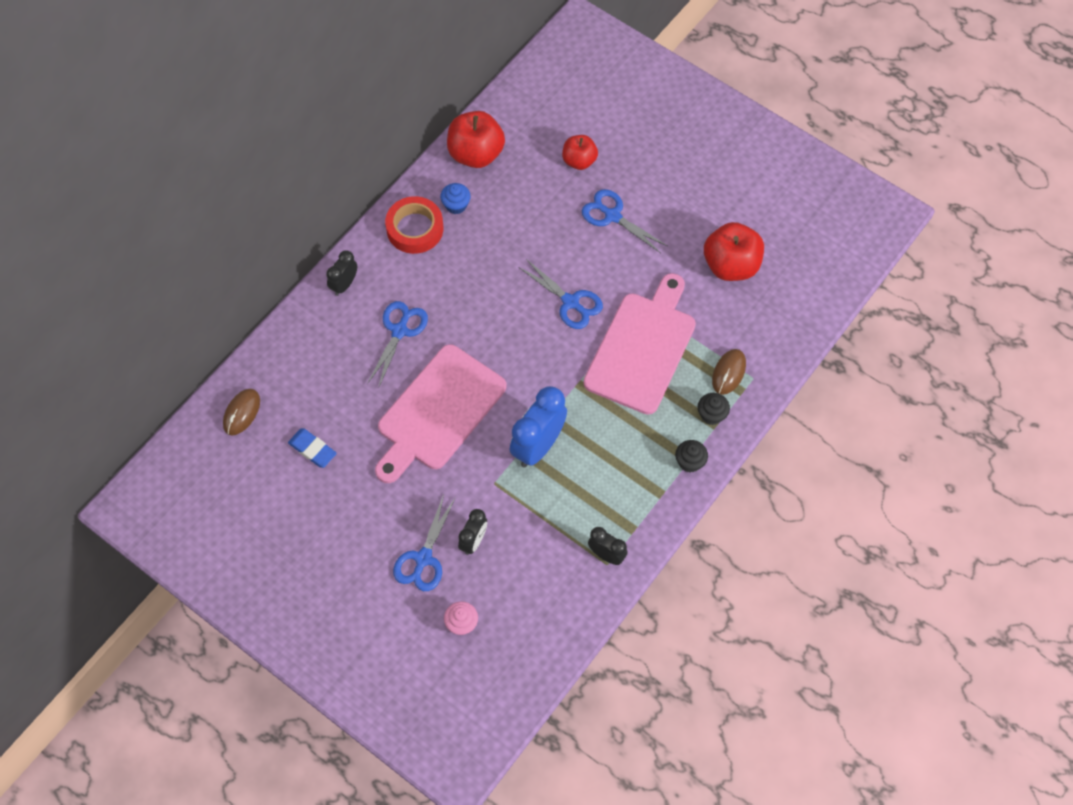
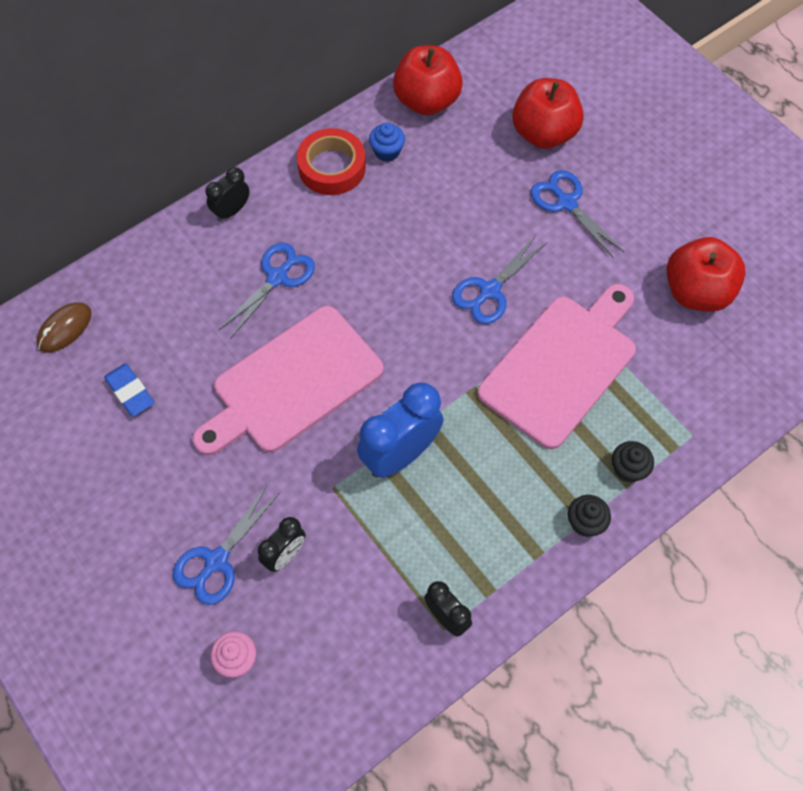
camera: 15 degrees right, 0 degrees up
blue scissors [518,259,603,329] -> blue scissors turned 75 degrees clockwise [452,237,547,324]
red apple [562,135,598,170] -> red apple [512,78,584,149], size x1.62
brown mouse [712,349,746,395] -> none

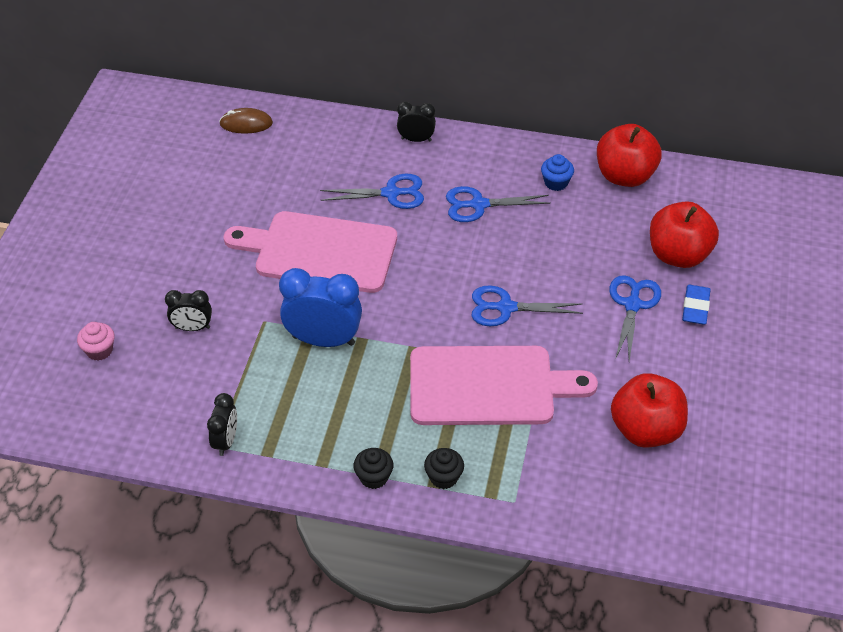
camera: 50 degrees right, 15 degrees down
blue eraser [104,363,154,417] -> blue eraser moved to [682,285,711,325]
blue scissors [173,486,280,605] -> blue scissors moved to [446,186,551,222]
red tape [297,128,366,195] -> none

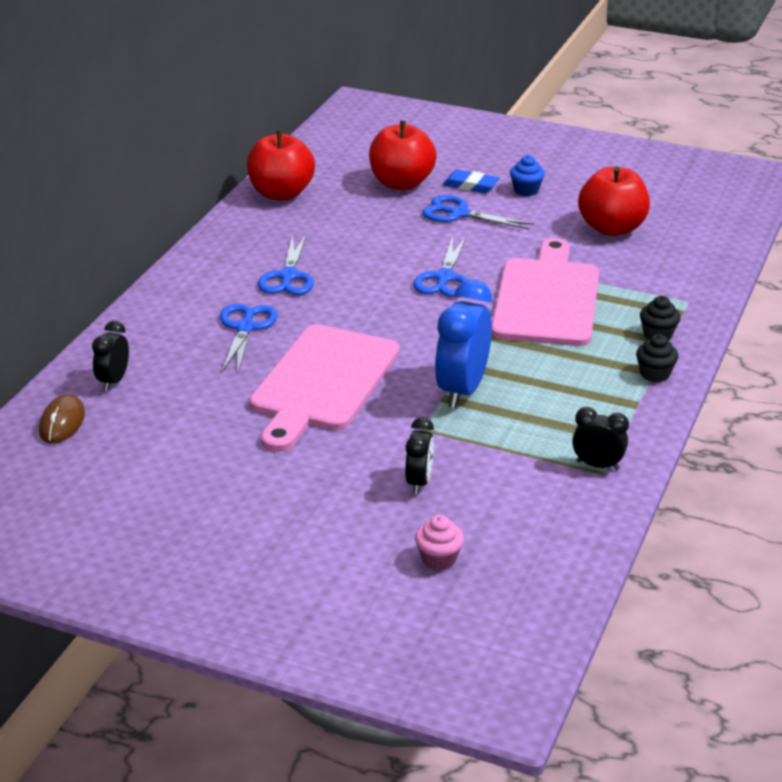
camera: 80 degrees left, 15 degrees down
black clock [397,101,436,142] -> black clock moved to [92,321,129,391]
blue cupcake [541,154,574,191] -> blue cupcake moved to [510,155,545,196]

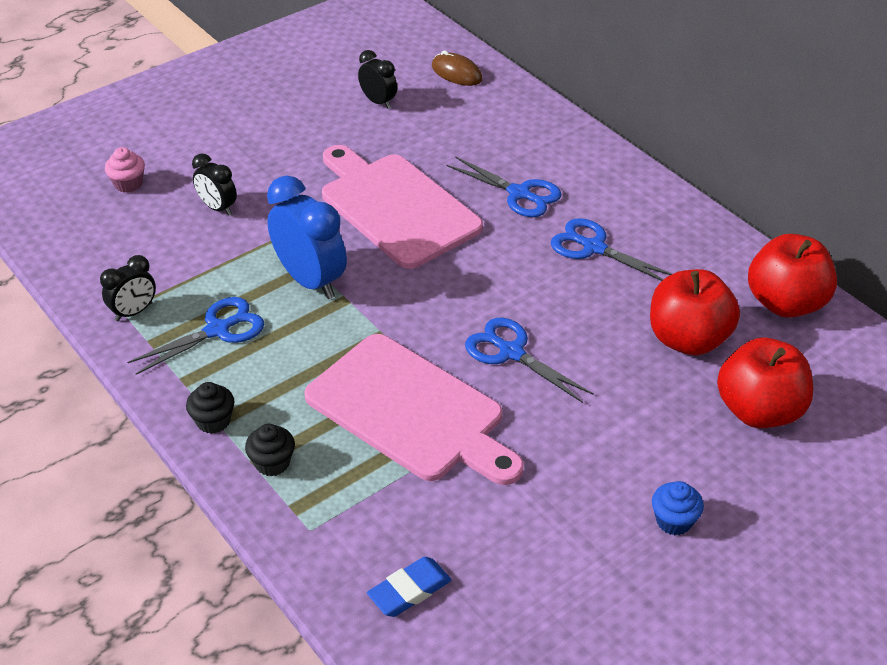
camera: 120 degrees right, 10 degrees up
black clock [92,321,129,391] -> black clock moved to [358,50,397,109]
blue scissors [422,195,534,229] -> blue scissors moved to [127,297,264,375]
blue eraser [443,170,500,193] -> blue eraser moved to [367,557,451,617]
red apple [578,166,650,236] -> red apple moved to [650,269,740,355]

